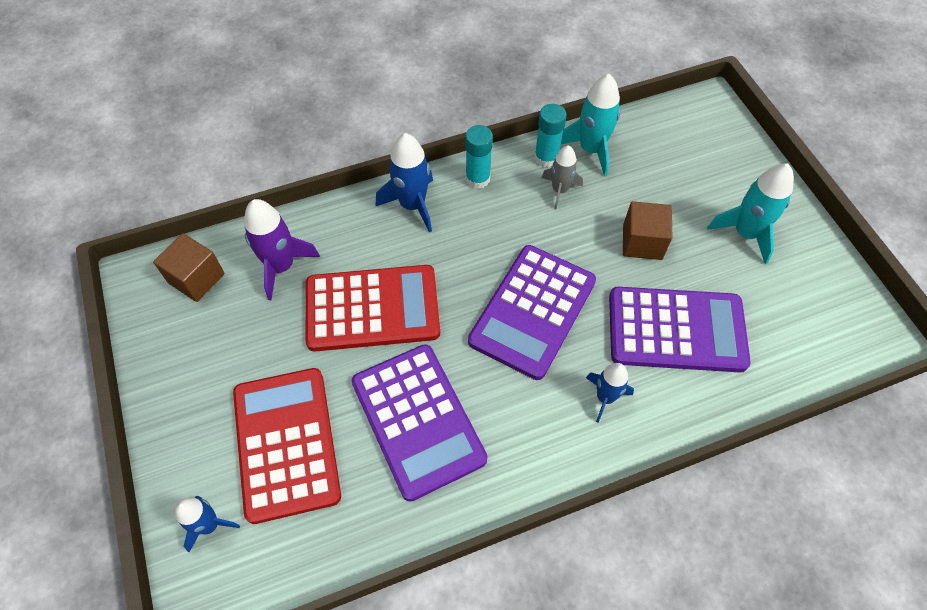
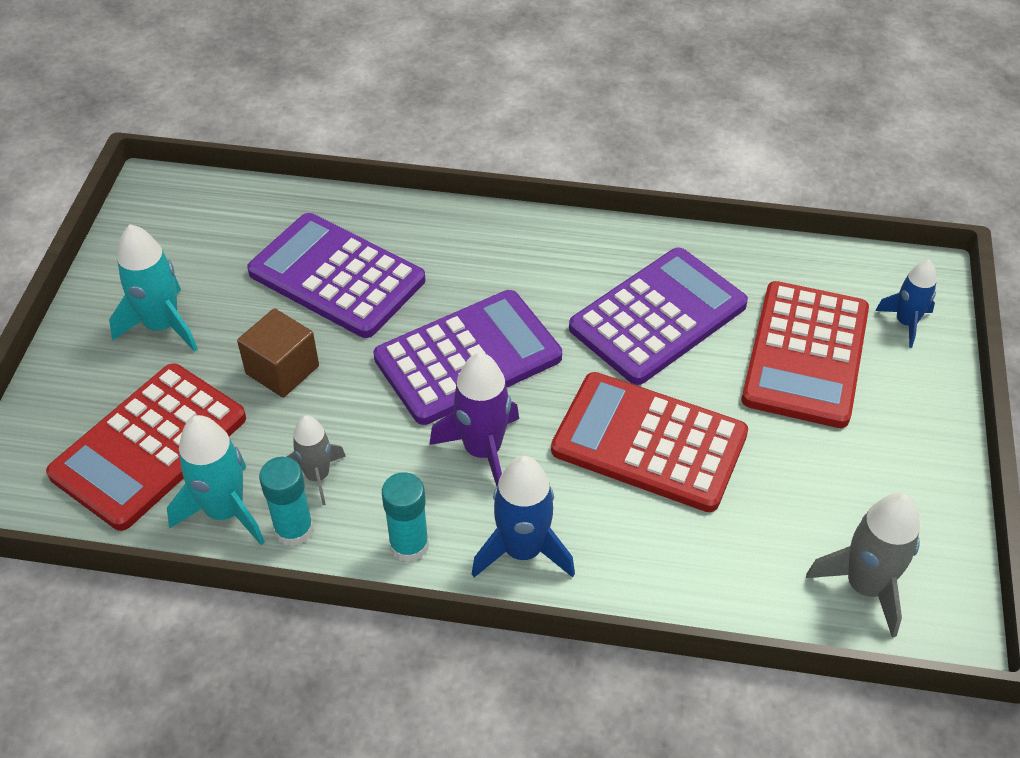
camera: 150 degrees left, 10 degrees down
brown cube [153,233,225,302] -> grey rocket [806,493,920,638]
purple rocket [244,199,320,300] -> purple rocket moved to [429,353,519,486]
purple calculator [352,344,488,502] -> purple calculator turned 45 degrees clockwise [569,247,748,385]
blue rocket [586,363,634,422] -> none
none -> red calculator [46,363,246,531]

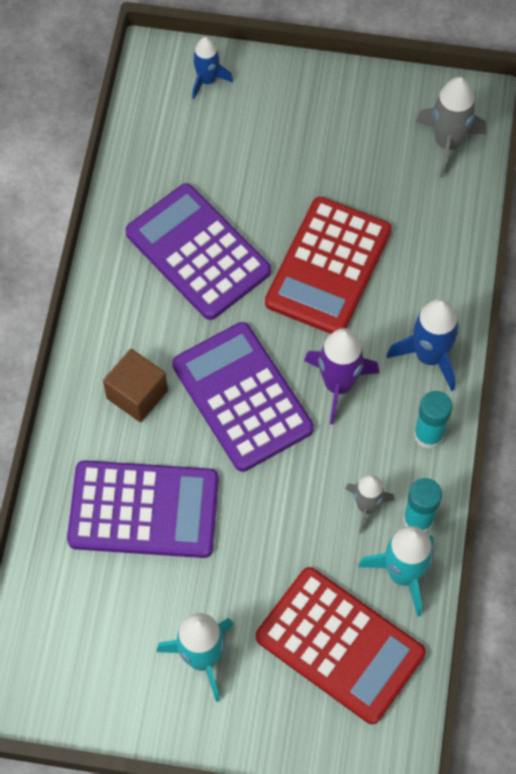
camera: 90 degrees left, 15 degrees up
brown cube [237,308,319,398] -> brown cube moved to [103,349,168,422]
purple calculator [247,213,425,338] -> purple calculator turned 120 degrees counterclockwise [67,460,219,558]
red calculator [742,281,869,428] -> none

